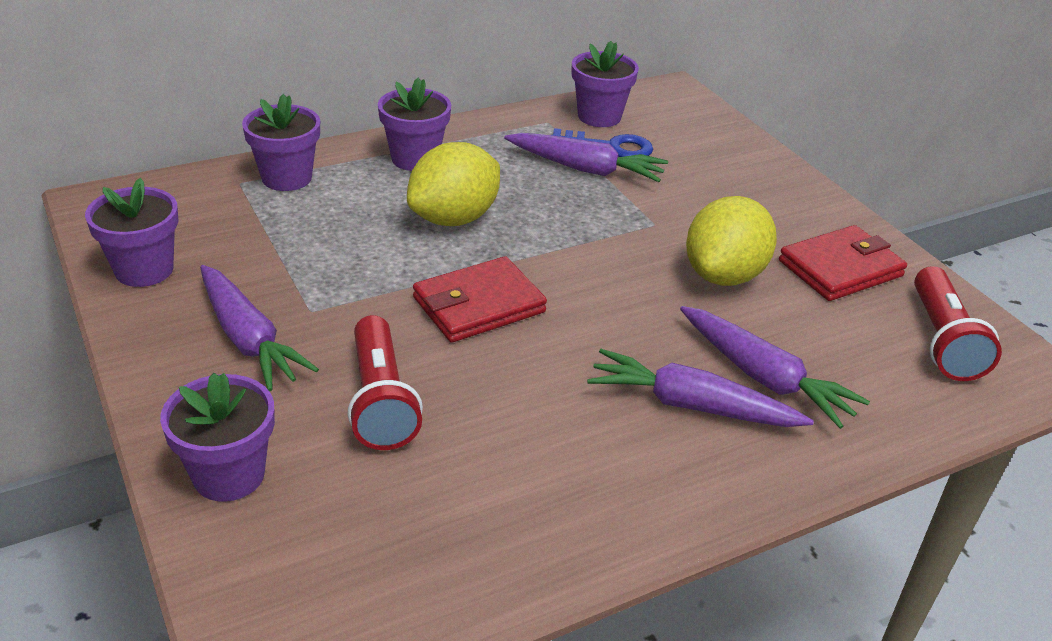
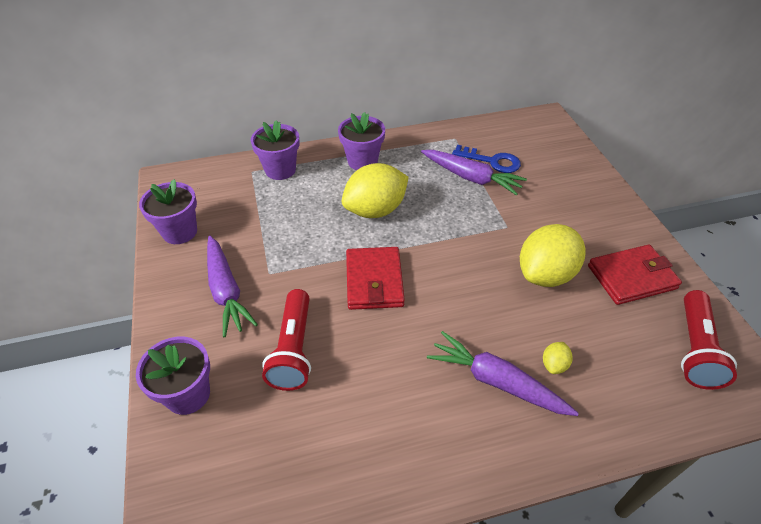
camera: 15 degrees right, 10 degrees up
red wallet [413,256,547,343] -> red wallet turned 75 degrees counterclockwise [346,247,405,310]
purple flower pot [572,41,639,127] -> none
purple carrot [680,306,870,429] -> yellow lemon [543,342,573,374]

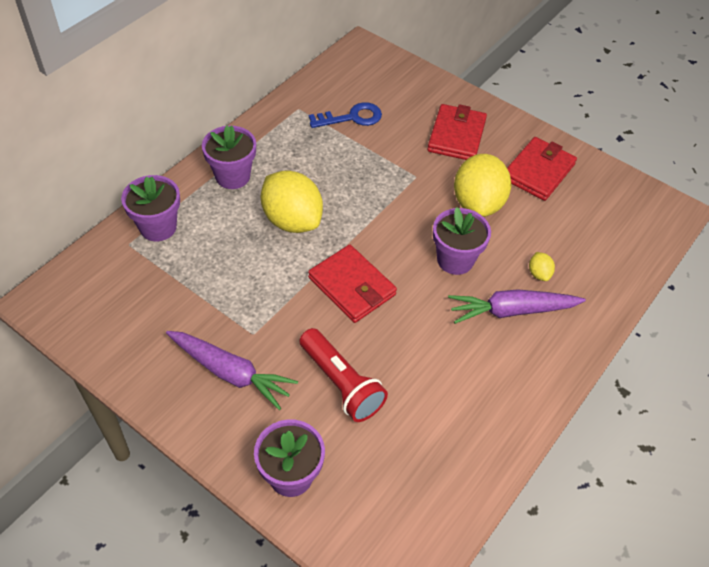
camera: 40 degrees left, 5 degrees up
purple flower pot [139,179,197,244] -> purple flower pot moved to [433,207,491,275]
yellow lemon [342,163,409,218] -> yellow lemon turned 60 degrees counterclockwise [261,170,323,233]
purple carrot [421,150,527,196] -> none
red flashlight [681,290,737,390] -> none
none -> red wallet [427,104,487,160]

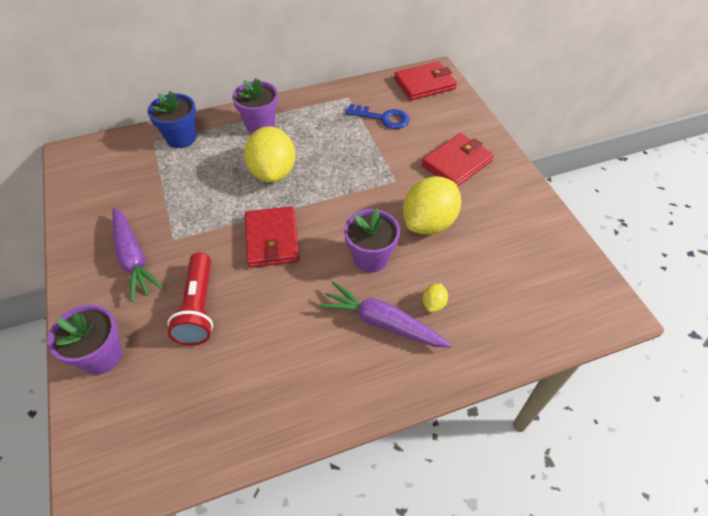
camera: 35 degrees right, 0 degrees up
purple flower pot [121,175,180,241] -> blue flower pot [147,91,196,148]
red wallet [507,137,577,201] -> red wallet moved to [394,61,457,101]

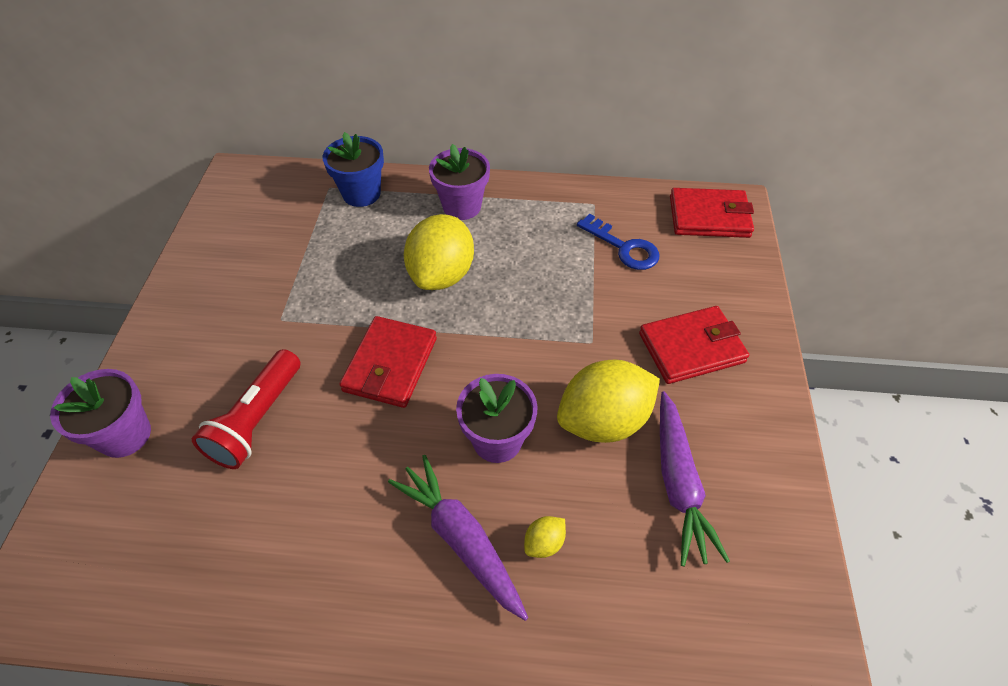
camera: 25 degrees right, 0 degrees up
purple carrot [112,207,163,302] -> purple carrot moved to [660,391,730,566]

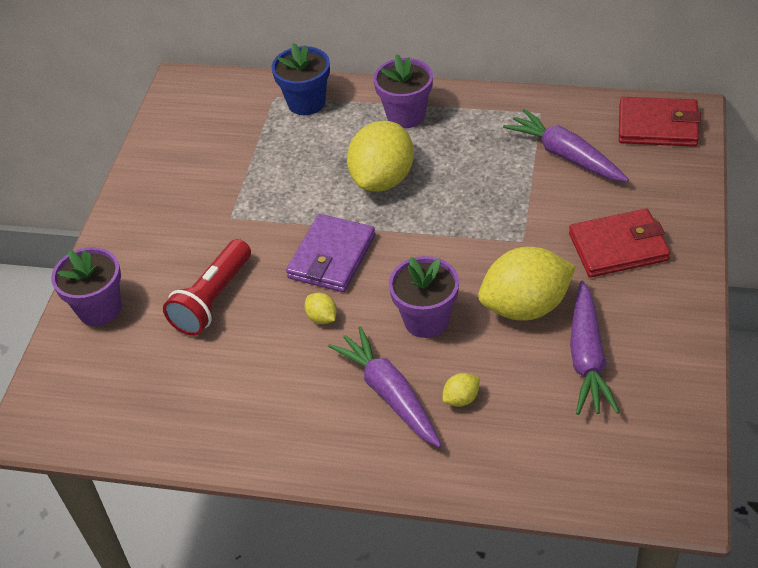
camera: 10 degrees right, 5 degrees down
red wallet [339,316,437,408] -> purple wallet [286,214,375,292]
blue key [577,214,659,270] -> purple carrot [503,109,629,182]
none -> yellow lemon [305,293,337,324]

